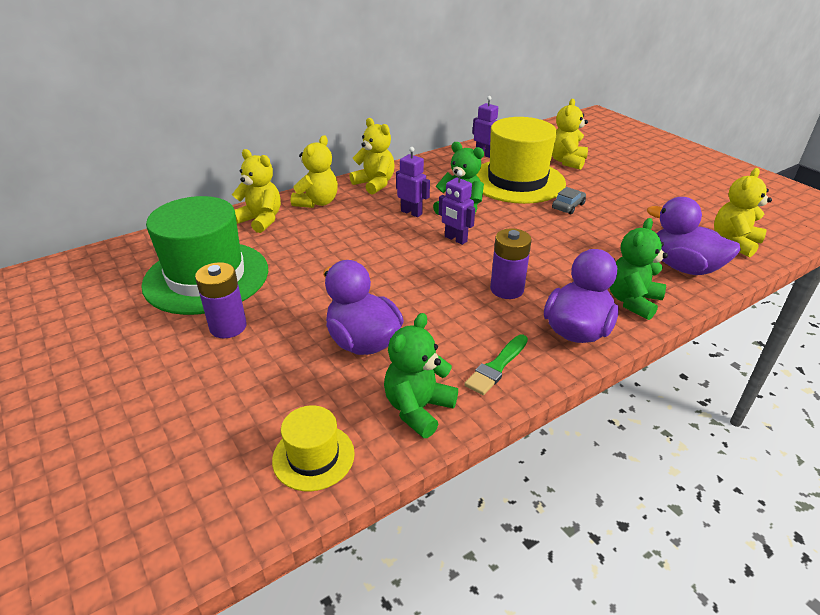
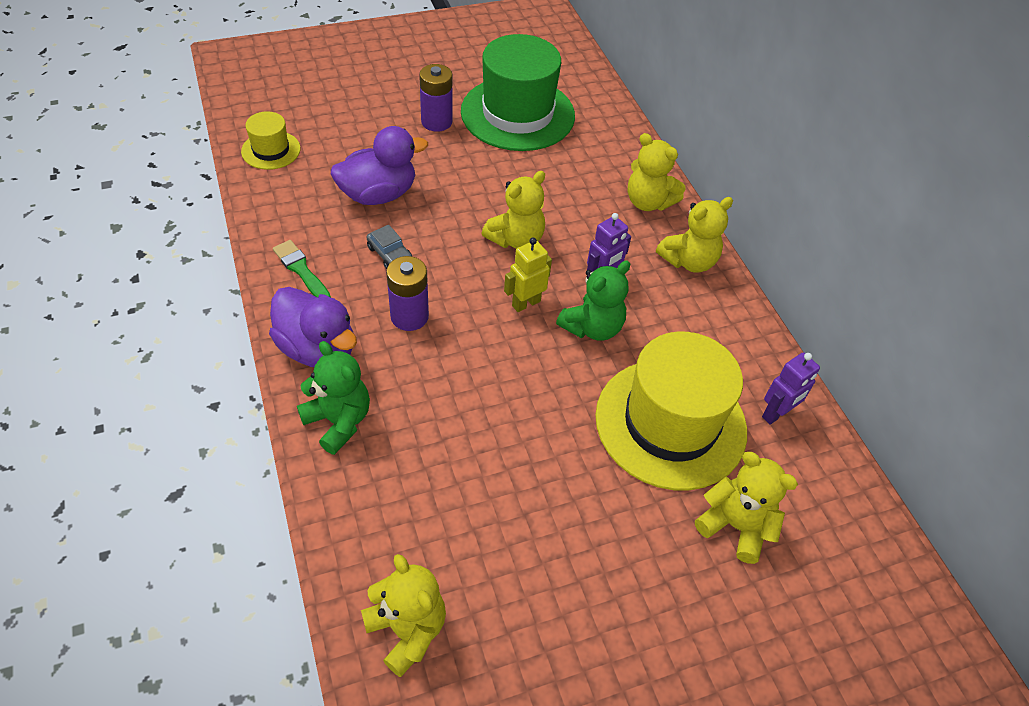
camera: 100 degrees right, 15 degrees up
yellow teddy bear [232,149,281,233] -> yellow teddy bear moved to [482,171,545,249]
green teddy bear [384,313,458,438] -> none
purple robot [439,170,475,245] -> yellow robot [504,238,552,312]
grey car [552,187,586,215] -> grey car moved to [366,225,412,269]
purple duck [647,197,741,275] -> none

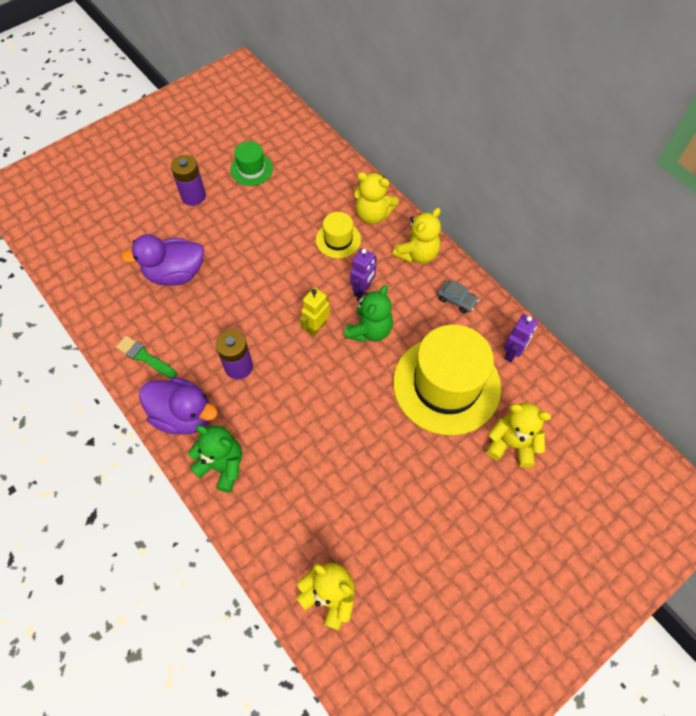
camera: 15 degrees left, 10 degrees up
yellow hat [241,111,301,170] -> yellow hat moved to [316,212,361,258]
purple duck [331,126,428,205] -> purple duck turned 150 degrees counterclockwise [121,234,204,286]
grey car [366,225,412,269] -> grey car moved to [437,280,479,314]
green hat [461,34,575,151] -> green hat [230,141,273,186], size x0.47
yellow teddy bear [482,171,545,249] -> none

